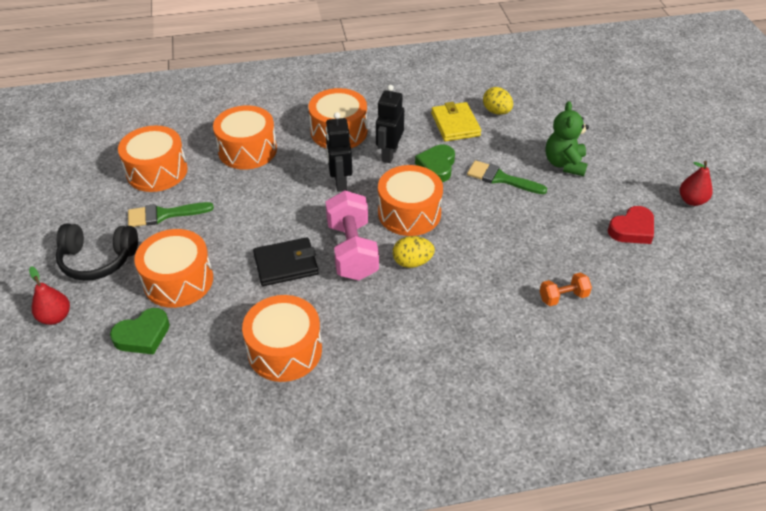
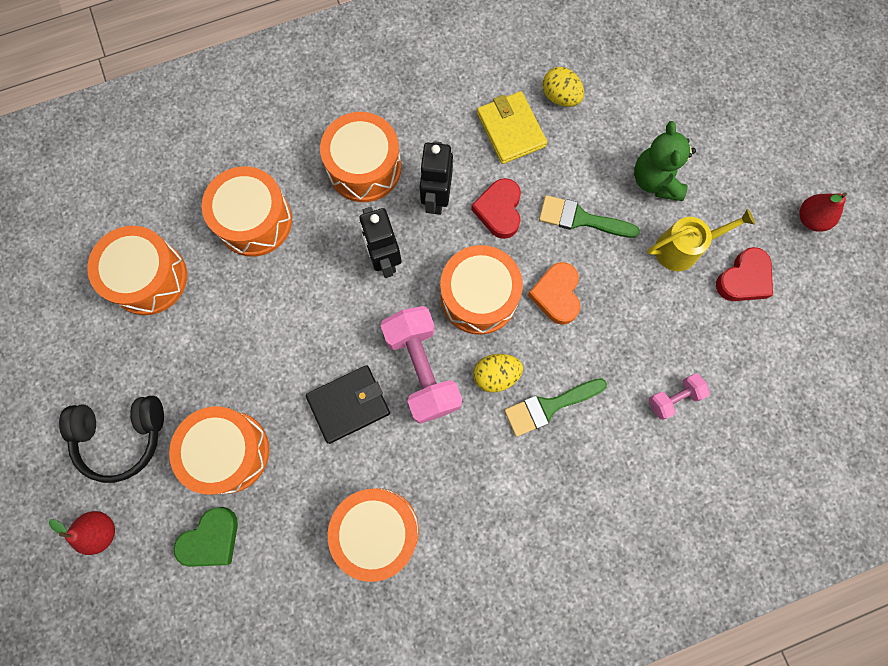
camera: 10 degrees left, 30 degrees up
green brush [128,202,214,227] -> green brush moved to [504,378,607,437]
green heart [415,145,455,182] -> red heart [471,178,521,239]
orange dumbbell [540,273,592,306] -> pink dumbbell [649,373,710,420]
none -> orange heart [528,262,581,325]
none -> yellow watering can [647,208,755,271]

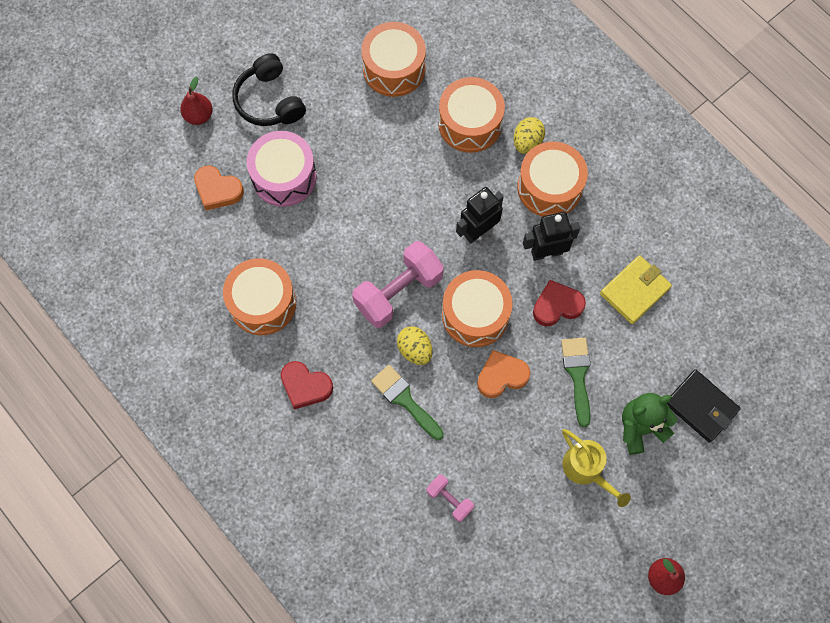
camera: 70 degrees right, 5 degrees down
orange drum [169,406,269,495] -> pink drum [247,131,317,207]
green heart [174,507,238,567] -> orange heart [194,166,244,210]
black wallet [306,365,390,444] -> black wallet moved to [667,369,741,443]
yellow egg [543,67,584,107] -> yellow egg moved to [514,117,545,154]
red heart [716,247,773,301] -> red heart moved to [281,361,333,409]

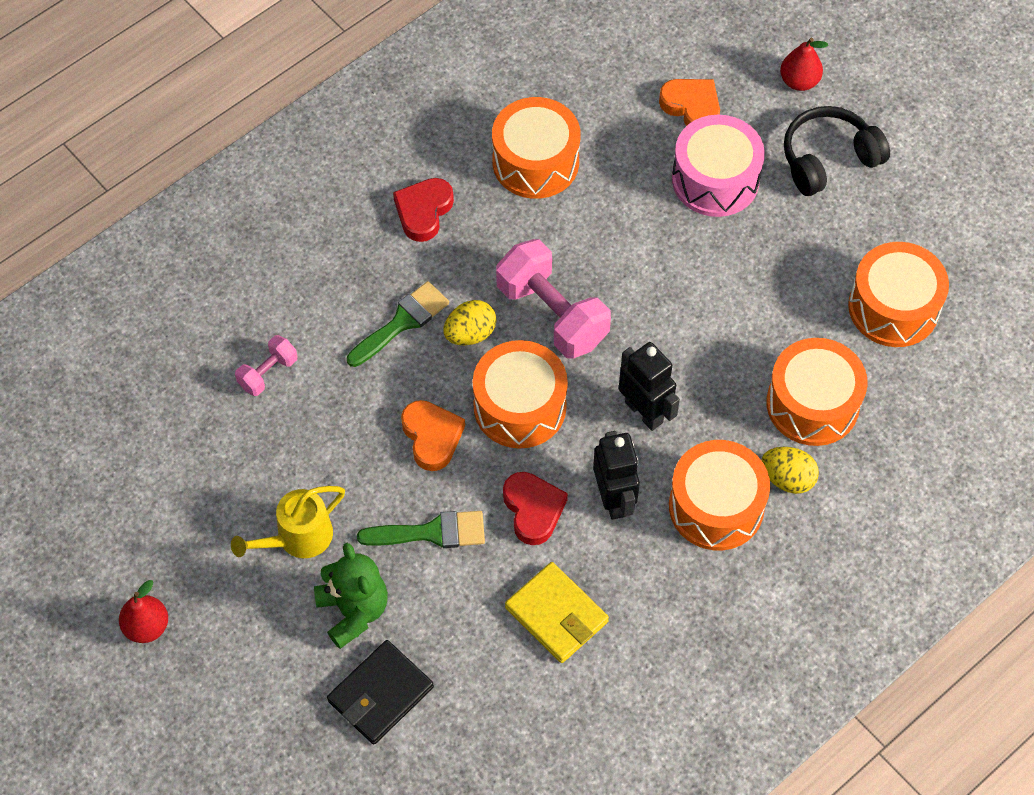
camera: 90 degrees right, 10 degrees down
orange heart [194,166,244,210] -> orange heart turned 105 degrees clockwise [659,79,720,126]

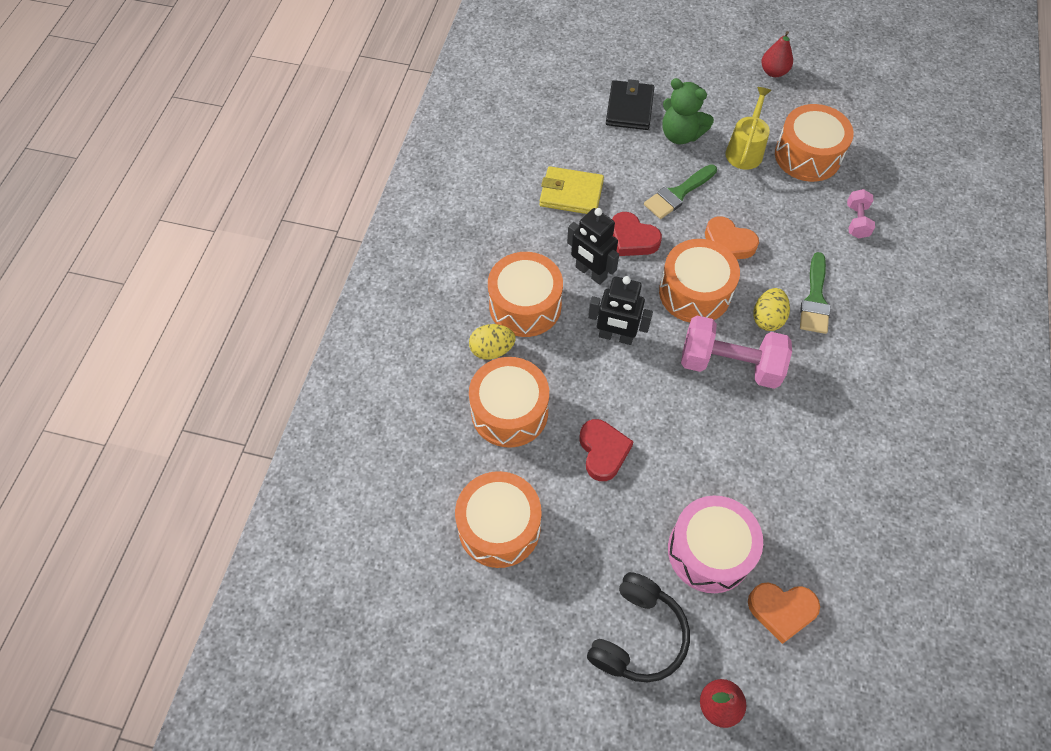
camera: 145 degrees right, 0 degrees up
red heart [393,178,454,242] -> red heart moved to [580,419,634,481]
orange drum [492,97,581,199] -> orange drum moved to [775,104,854,182]

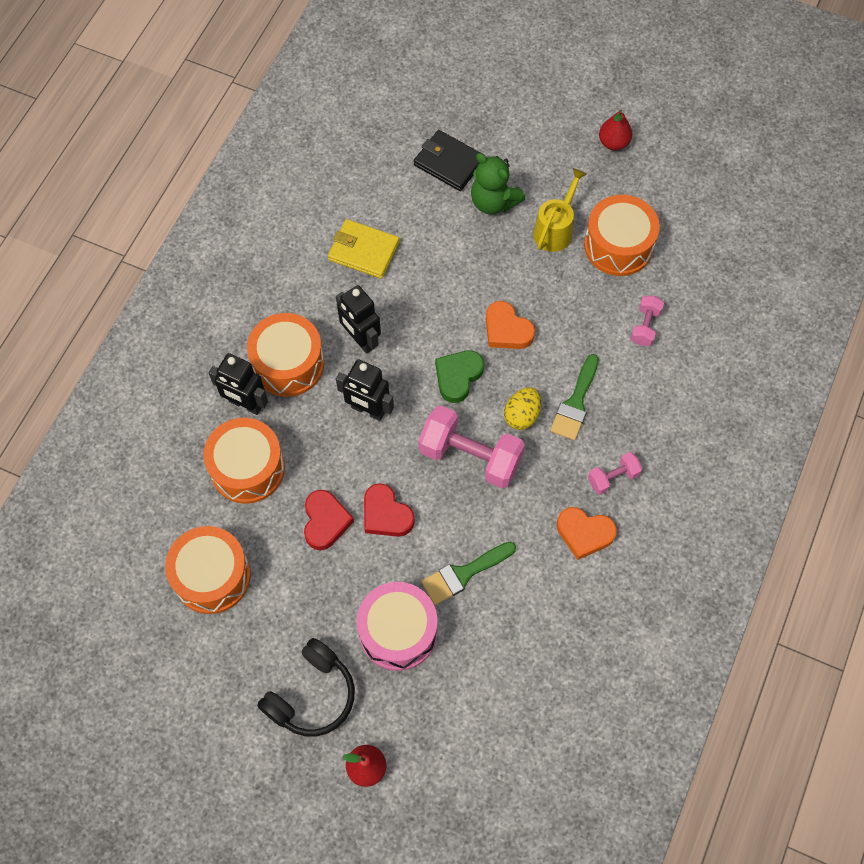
camera: 10 degrees right, 5 degrees up
yellow egg [469,324,515,360] -> black robot [208,353,268,415]
black wallet [606,79,654,130] -> black wallet turned 75 degrees counterclockwise [414,130,480,191]
red heart [612,212,662,256] -> red heart moved to [364,483,415,537]
green brush [644,164,717,219] -> green brush moved to [421,542,516,605]
orange drum [659,239,740,323] -> green heart [435,350,484,403]
orange heart [748,583,820,644] -> orange heart moved to [557,507,617,560]
none -> pink dumbbell [588,452,642,495]

